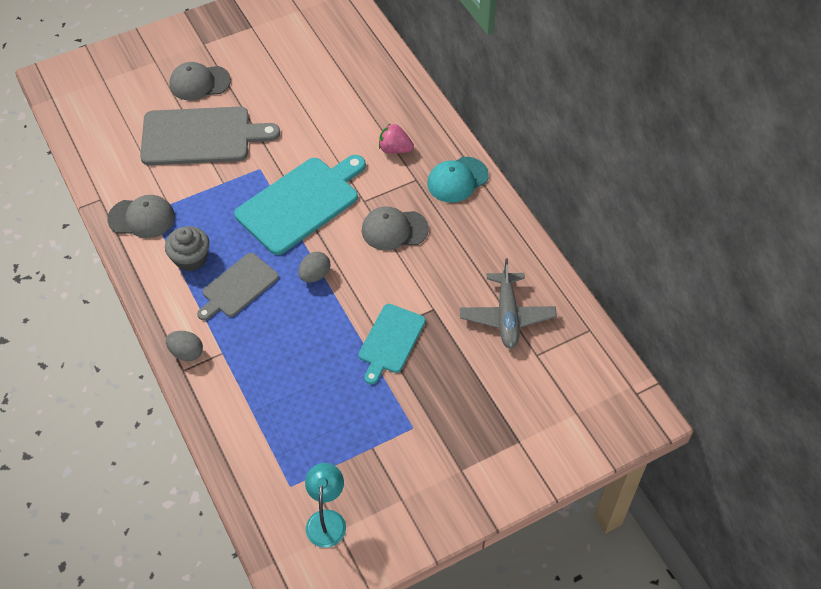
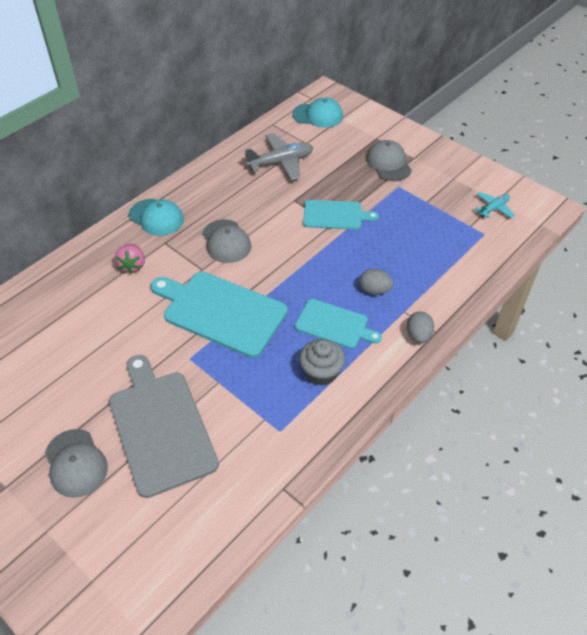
camera: 110 degrees left, 5 degrees down
grey cap [107,195,175,238] -> grey cap moved to [366,140,412,181]
grey cutting board [197,253,279,321] -> turquoise cutting board [295,299,382,349]
grey egg [298,252,330,283] -> grey egg moved to [359,269,393,295]
turquoise lamp [305,463,346,548] -> turquoise plane [475,192,515,218]
none -> turquoise cap [292,97,343,128]

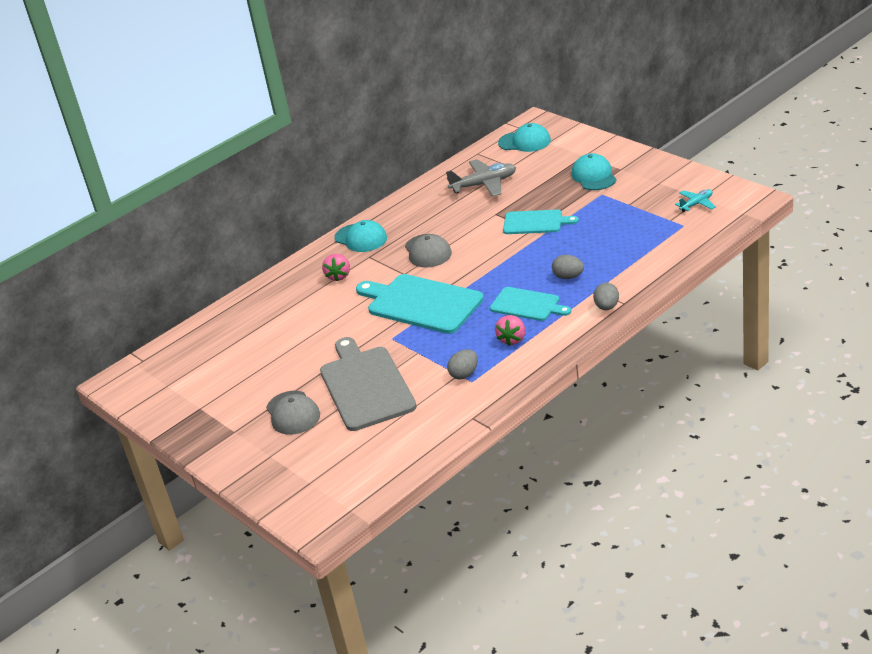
camera: 10 degrees right, 15 degrees down
grey cupcake [299,339,345,386] -> pink strawberry [495,315,525,346]
grey cap [366,140,412,181] -> turquoise cap [571,153,616,190]
none -> grey egg [447,349,478,380]

